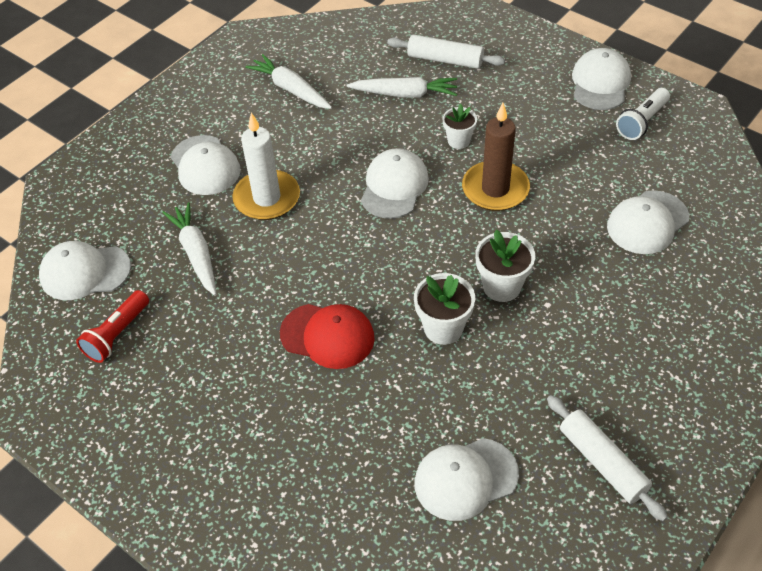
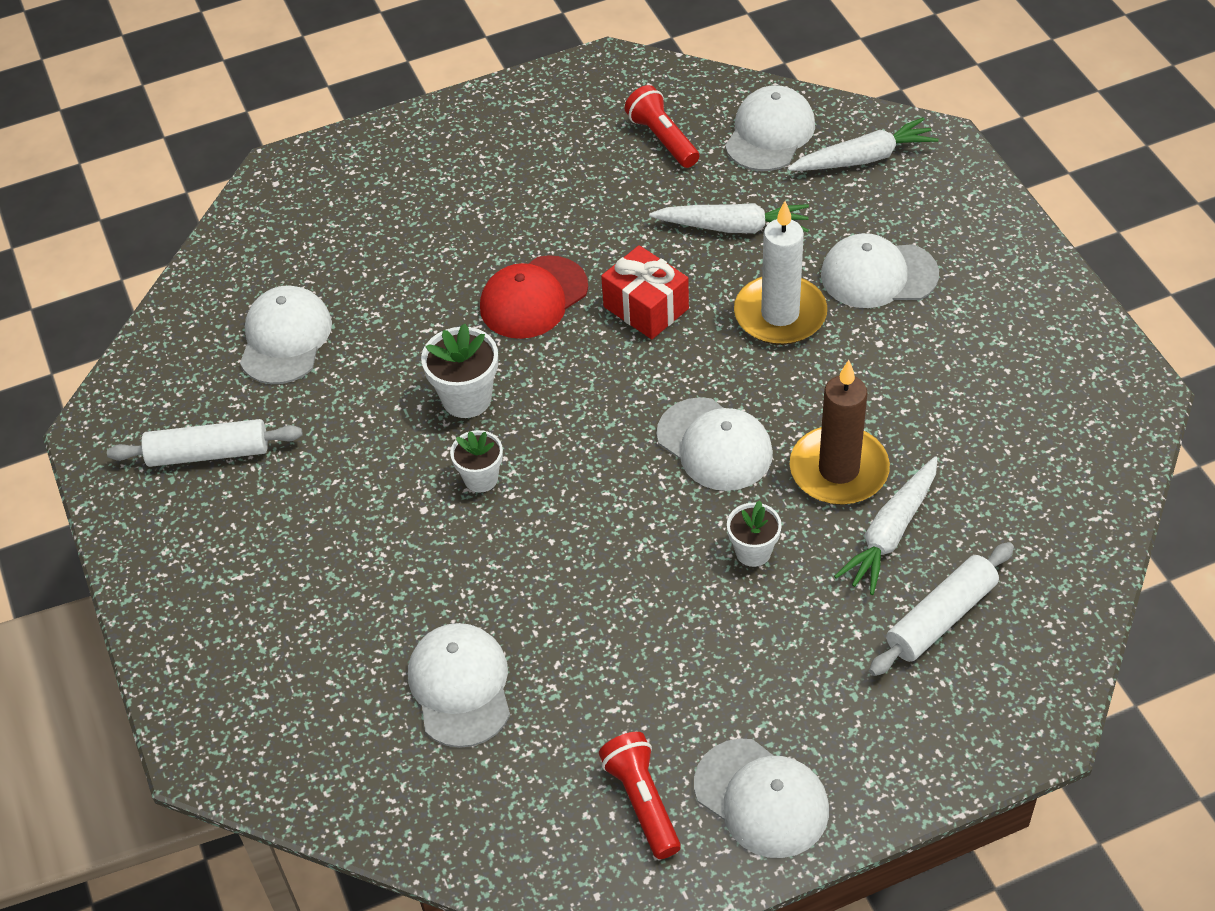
camera: 120 degrees right, 0 degrees up
white carrot [245,54,332,109] -> white carrot moved to [787,117,939,171]
brown candle [462,103,530,211] -> brown candle moved to [789,360,890,505]
white flower pot [475,230,535,302] -> white flower pot [450,430,503,492], size x0.67
white flashlight [616,88,670,140] -> red flashlight [599,732,681,859]
none -> red gift [601,245,689,339]

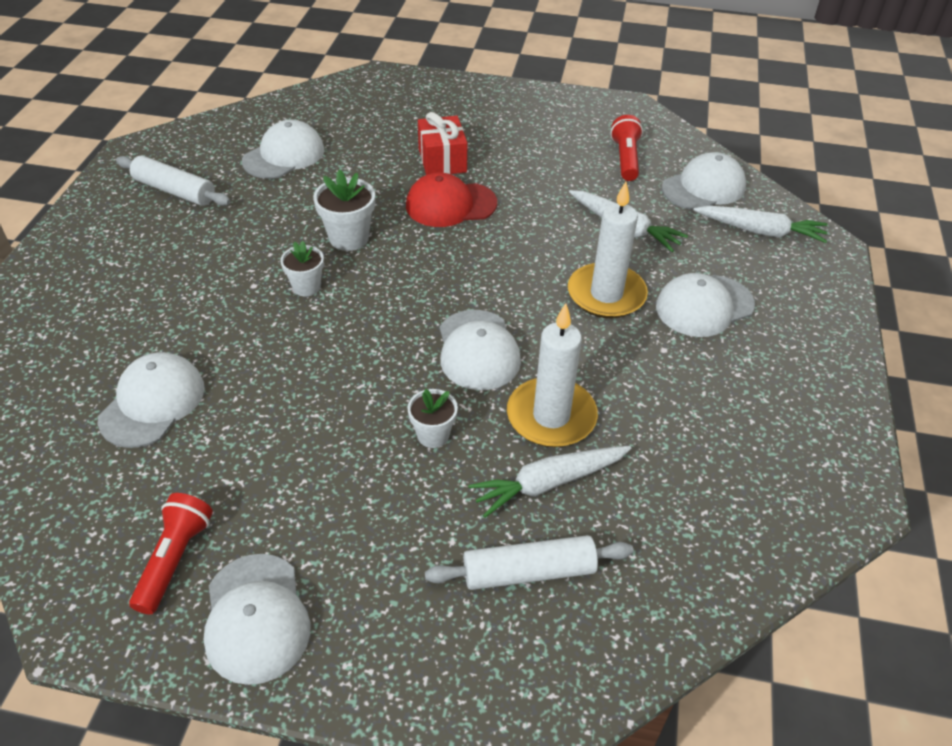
camera: 30 degrees right, 5 degrees down
red gift [601,245,689,339] -> red gift moved to [418,112,467,175]
brown candle [789,360,890,505] -> white candle [507,303,598,447]
white cap [821,233,939,308] -> white cap turned 60 degrees counterclockwise [656,273,755,337]

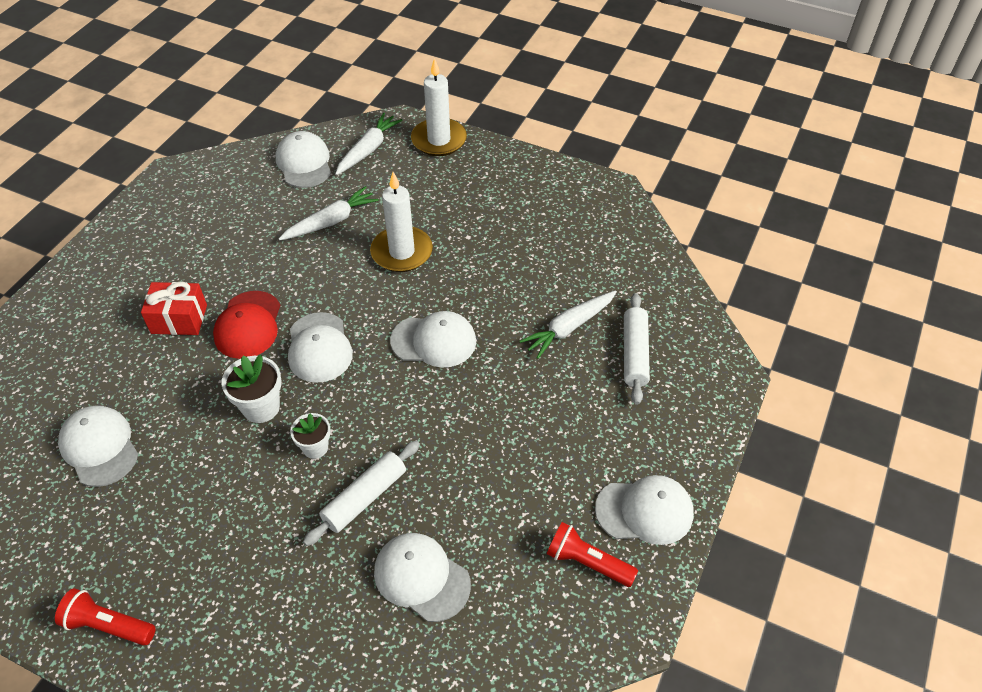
camera: 75 degrees left, 5 degrees up
white rolling pin [116,155,231,206] -> white rolling pin moved to [303,441,420,546]
white flower pot [407,389,458,448] -> none
white carrot [468,446,631,518] -> white carrot turned 60 degrees clockwise [520,290,617,359]
white candle [507,303,598,447] -> white candle moved to [411,58,467,156]
red flashlight [610,115,643,181] -> red flashlight moved to [55,588,156,645]
white cap [656,273,755,337] -> white cap moved to [288,312,353,383]

